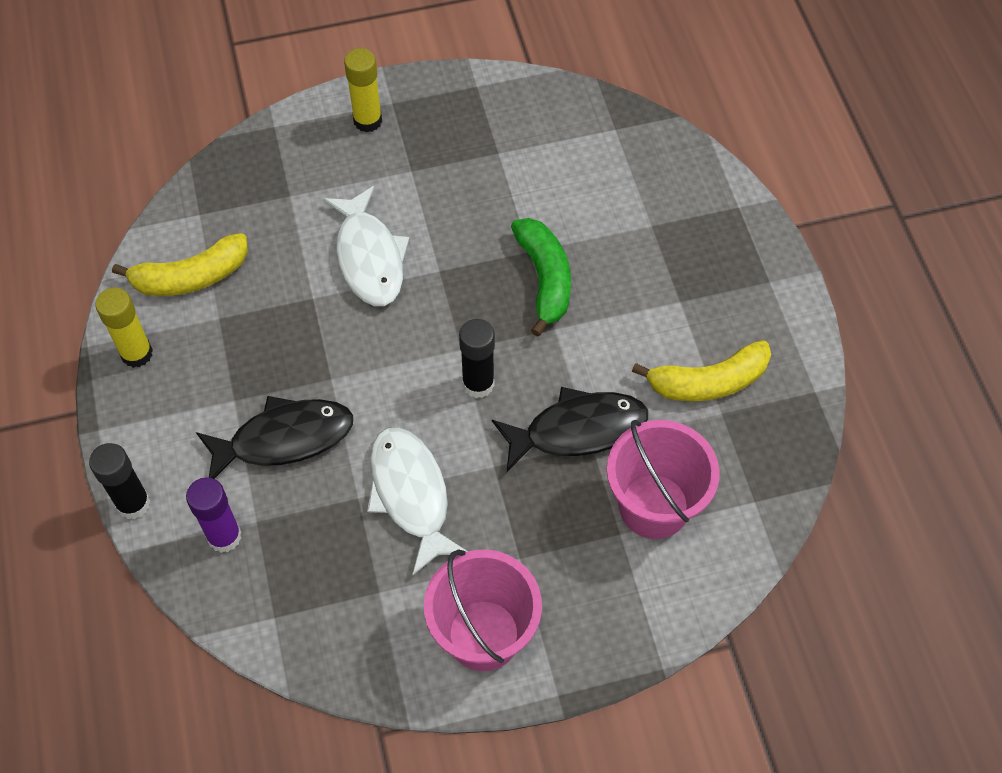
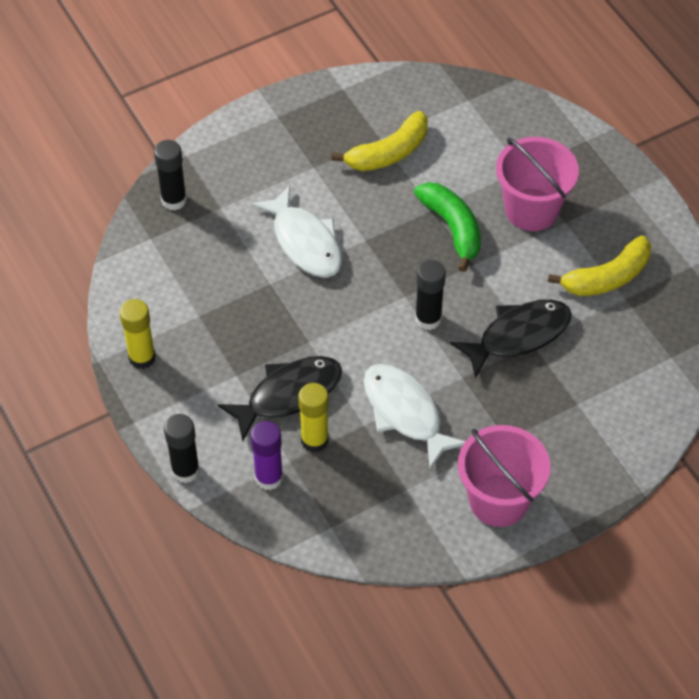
camera: 15 degrees left, 5 degrees down
yellow banana [112,233,248,296] -> yellow banana moved to [331,111,428,171]
yellow glue stick [344,48,382,132] -> yellow glue stick moved to [298,383,329,452]
pink bucket [607,420,720,539] -> pink bucket moved to [496,137,579,231]
none -> black glue stick [154,140,187,210]

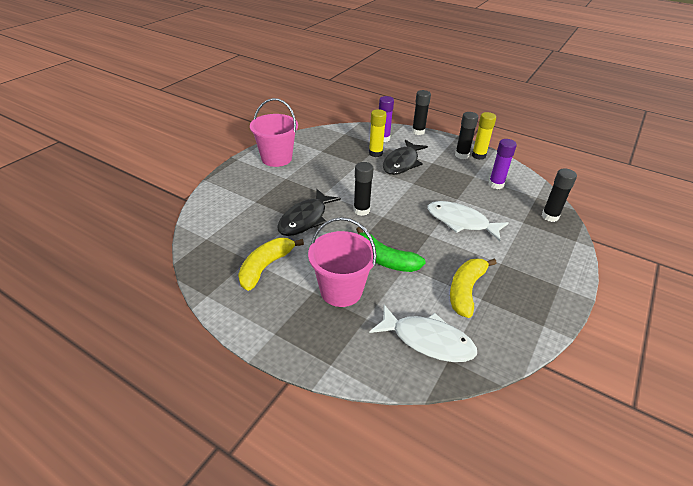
camera: 150 degrees right, 15 degrees down
white fish [364,364,466,469] -> white fish moved to [369,305,477,362]
none -> black glue stick [455,112,478,159]
none -> purple glue stick [489,139,517,189]

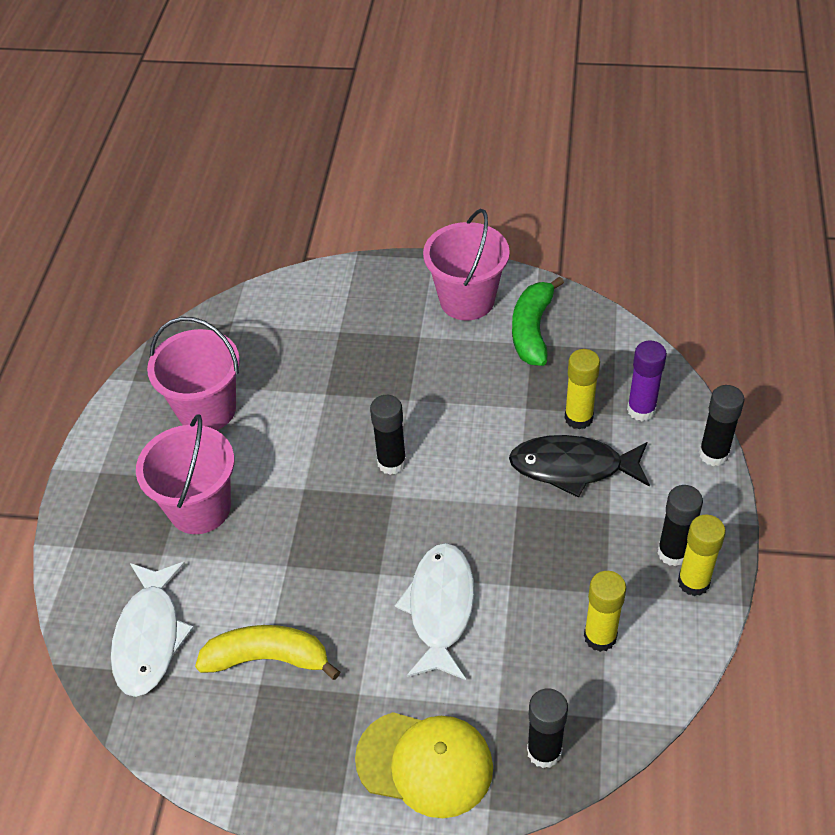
camera: 70 degrees right, 10 degrees up
yellow banana [238,238,304,291] -> pink bucket [147,317,240,430]
black fish [277,189,341,236] -> none
green banana [356,227,426,272] -> green banana moved to [512,276,564,366]
purple glue stick [489,139,517,189] -> yellow glue stick [584,571,626,652]
none -> yellow cap [355,712,493,818]

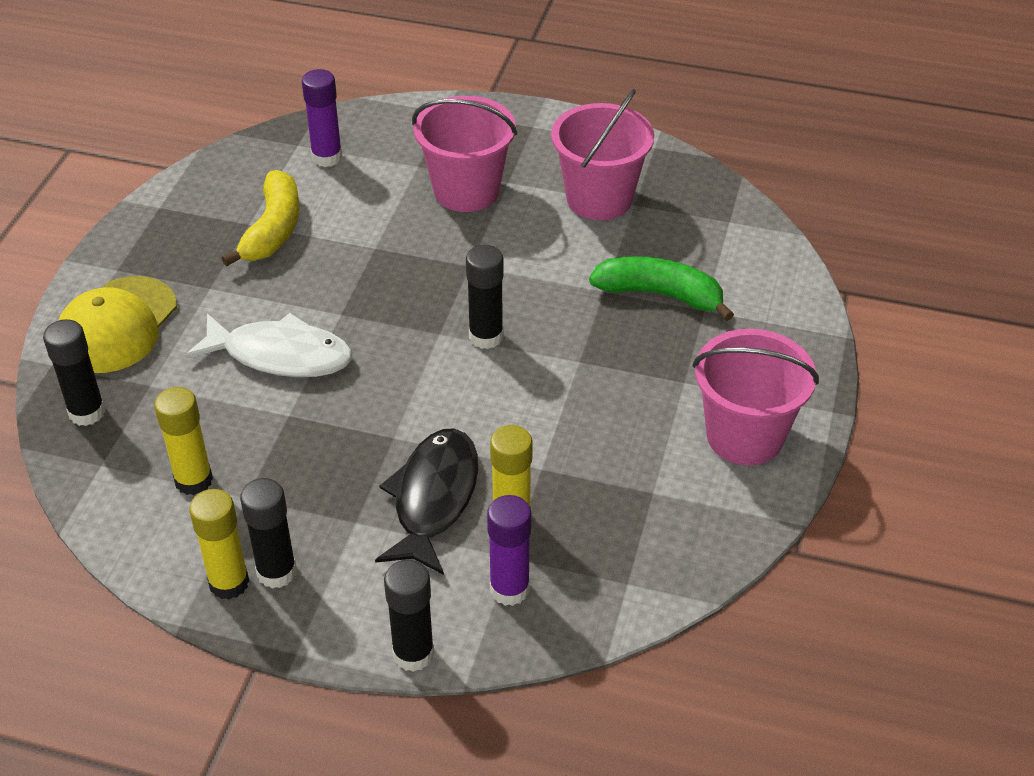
camera: 95 degrees right, 5 degrees down
white fish [111,562,194,697] -> purple glue stick [302,69,342,167]
green banana [512,276,564,366] -> green banana moved to [589,256,734,321]

